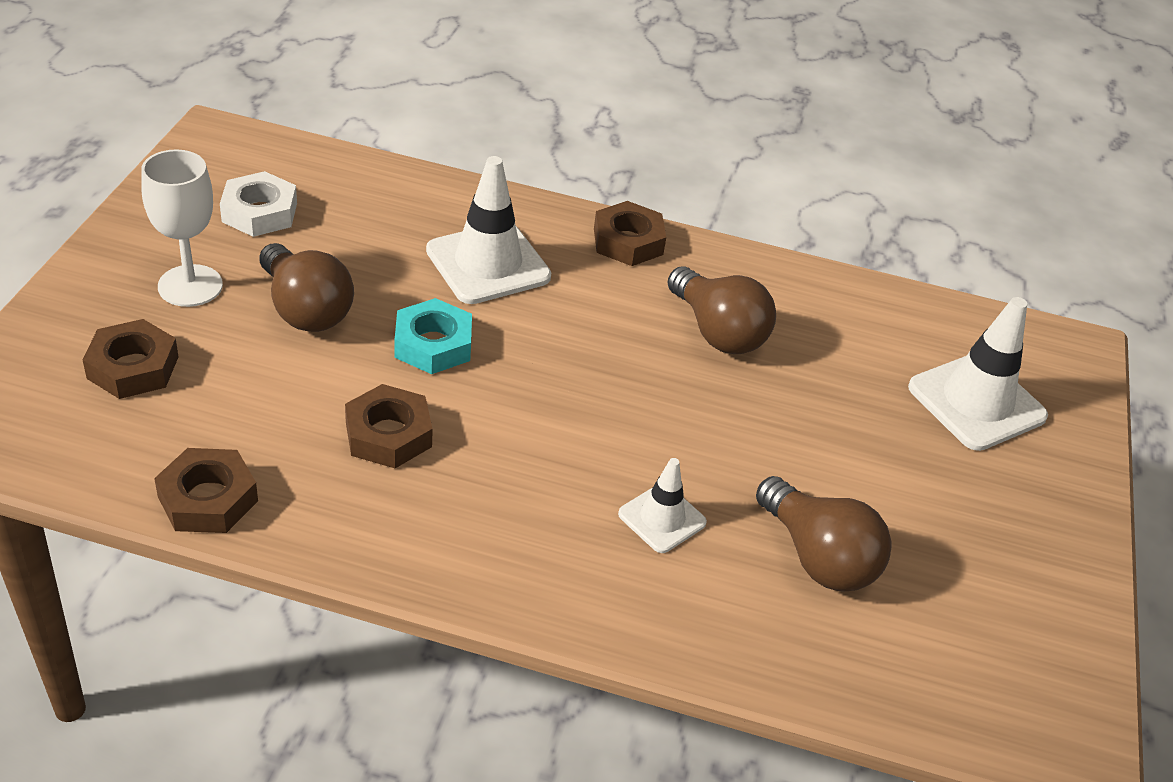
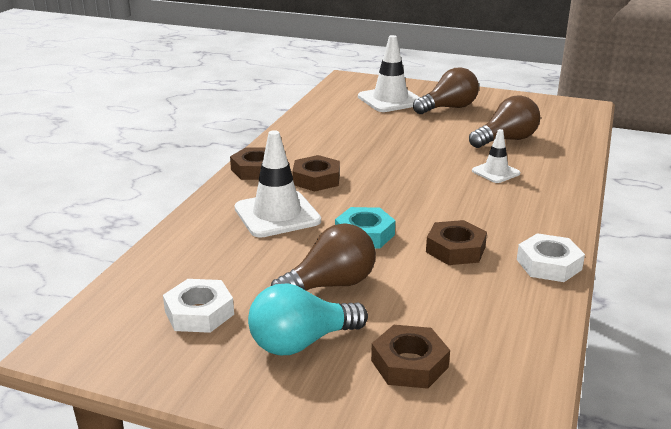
camera: 80 degrees left, 15 degrees down
white goblet [141,150,223,307] -> turquoise light bulb [248,283,368,355]
brown nut [154,448,258,533] -> brown nut moved to [292,155,340,191]
brown light bulb [667,266,776,354] -> brown light bulb moved to [413,67,479,114]
none -> white nut [517,233,585,282]

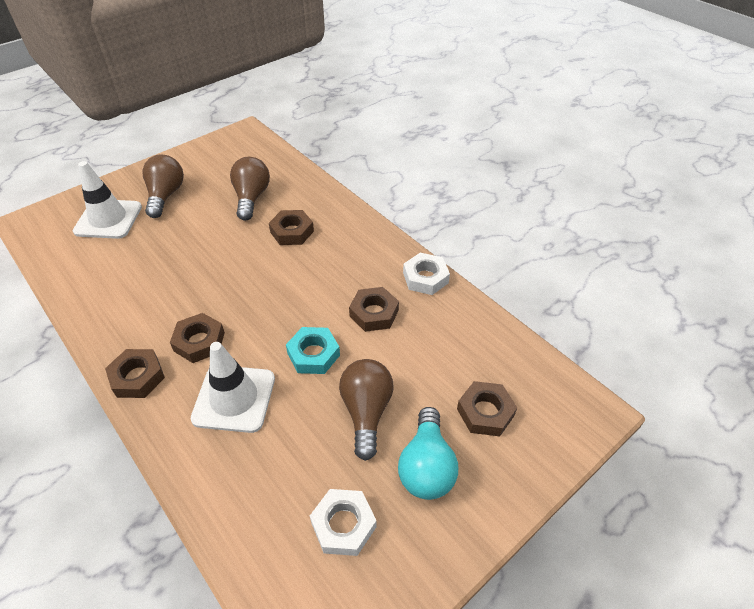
camera: 60 degrees left, 20 degrees up
white traffic cone [472,129,520,183] -> brown nut [269,210,314,245]

